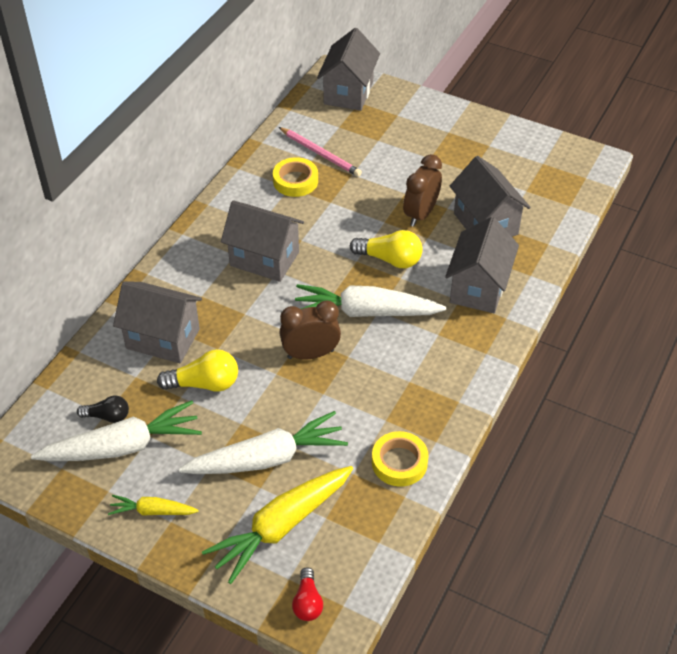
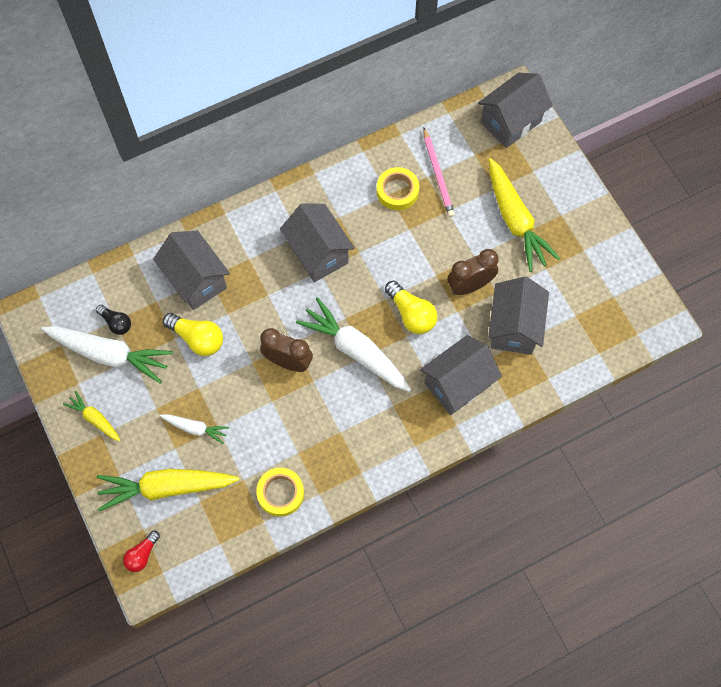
camera: 35 degrees right, 20 degrees up
white carrot [179,411,348,474] -> white carrot [160,414,229,444], size x0.51
none -> yellow carrot [488,158,560,272]

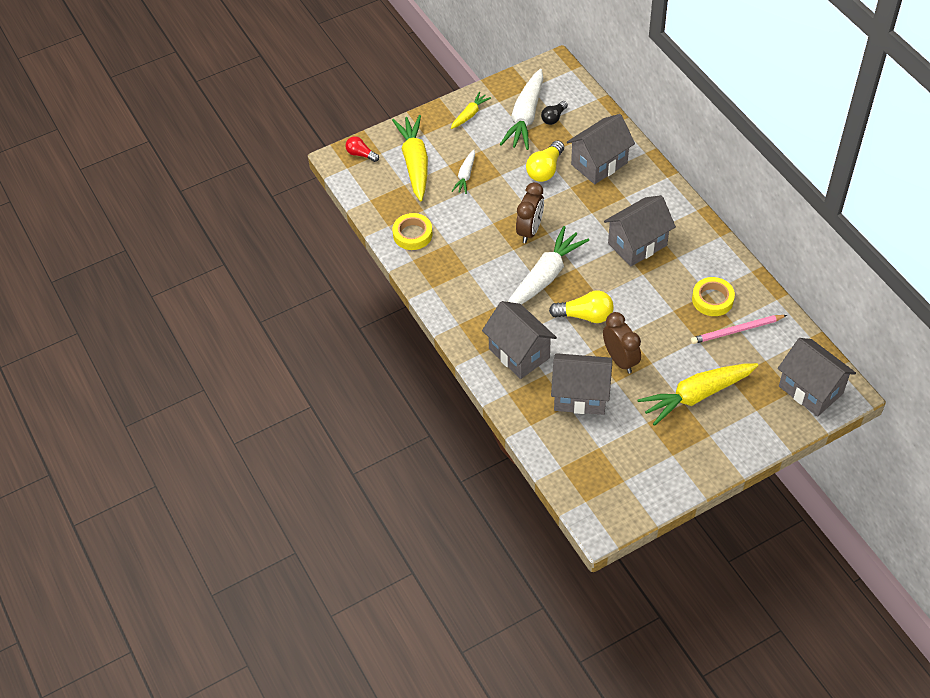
camera: 90 degrees right, 15 degrees down
yellow light bulb [385,280,437,334] -> yellow light bulb turned 135 degrees counterclockwise [549,290,614,323]

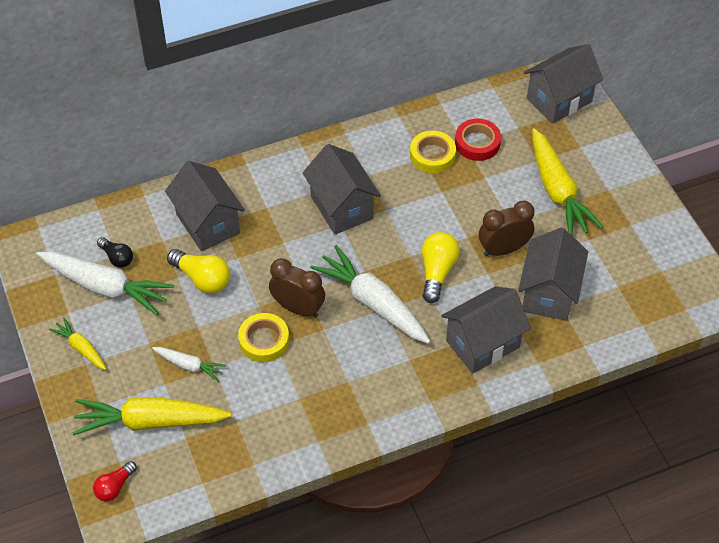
camera: 85 degrees left, 0 degrees up
yellow tape [392,213,433,250] -> yellow tape moved to [238,313,289,362]
pink pencil [691,315,787,344] -> red tape [455,119,501,161]

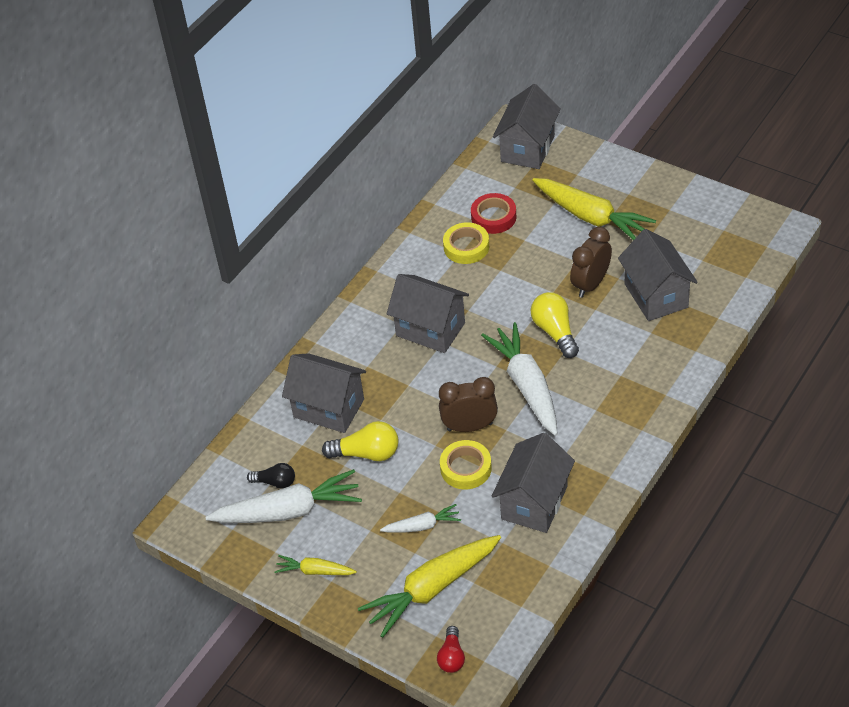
camera: 30 degrees left, 5 degrees down
white carrot [310,245,431,344] -> white carrot turned 60 degrees clockwise [481,322,558,436]
grey house [441,286,531,374] -> grey house moved to [492,433,575,533]

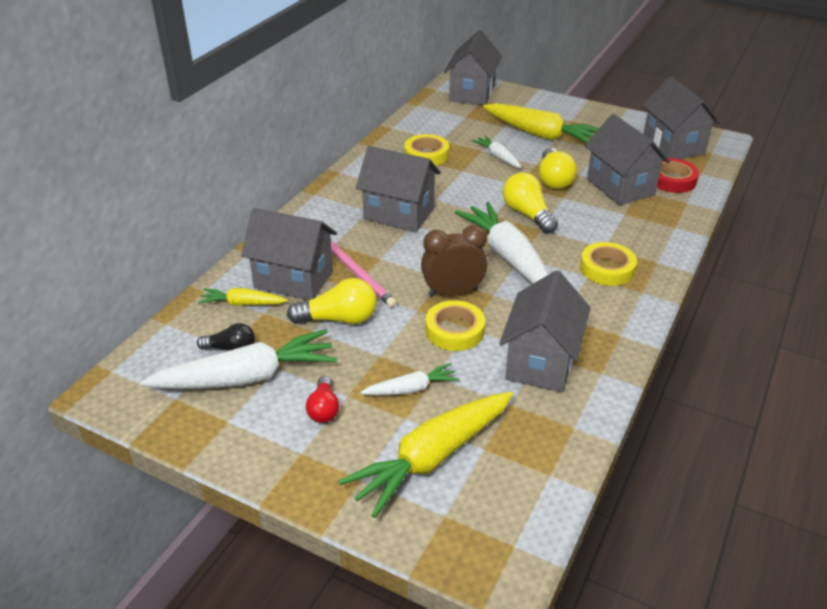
camera: 10 degrees left, 10 degrees down
yellow carrot [274,555,357,575] -> yellow carrot moved to [198,288,287,306]
red light bulb [437,626,465,673] -> red light bulb moved to [306,376,339,423]
red tape [471,193,516,234] -> red tape moved to [657,158,699,193]
brown clock [570,226,612,298] -> yellow light bulb [539,148,577,189]
none -> pink pencil [331,241,396,307]
none -> white carrot [472,136,521,168]
none -> yellow tape [580,242,637,286]
none -> grey house [642,76,720,159]

